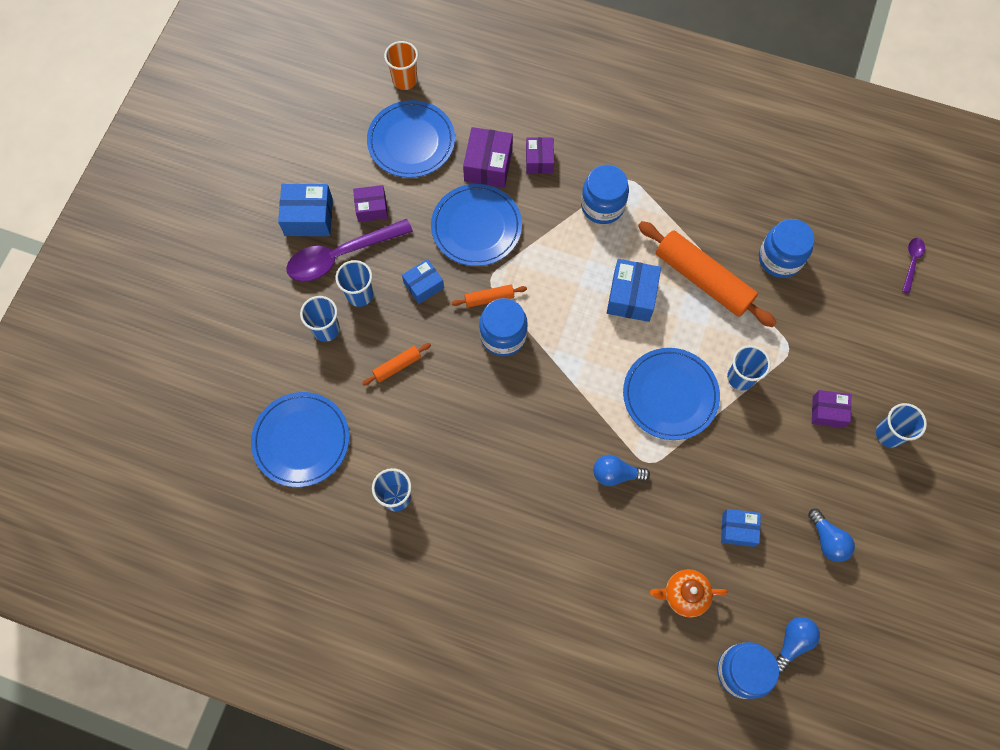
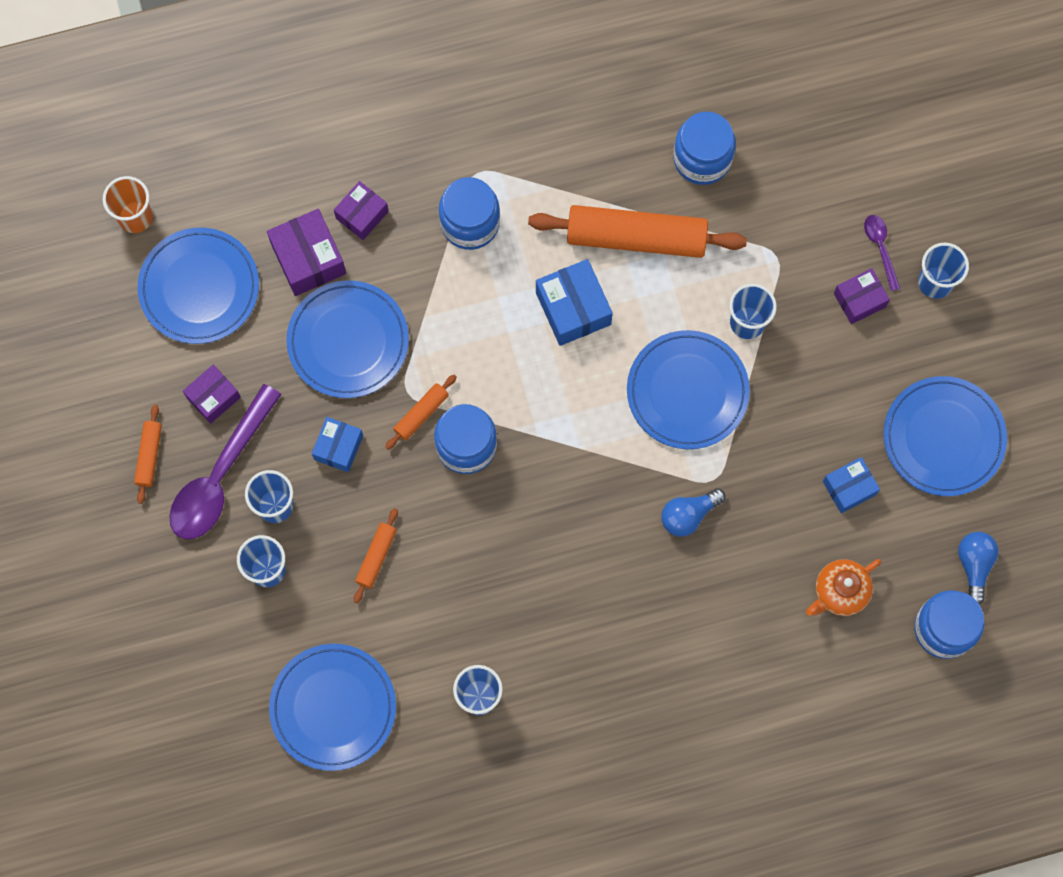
camera: 35 degrees left, 5 degrees up
blue box [278,184,333,236] -> orange rolling pin [134,405,162,504]
purple box [526,137,554,173] -> purple box turned 75 degrees clockwise [334,181,389,240]
blue light bulb [808,509,855,562] -> blue plate [883,376,1007,496]
purple spoon [902,238,925,293] -> purple spoon moved to [864,215,900,291]

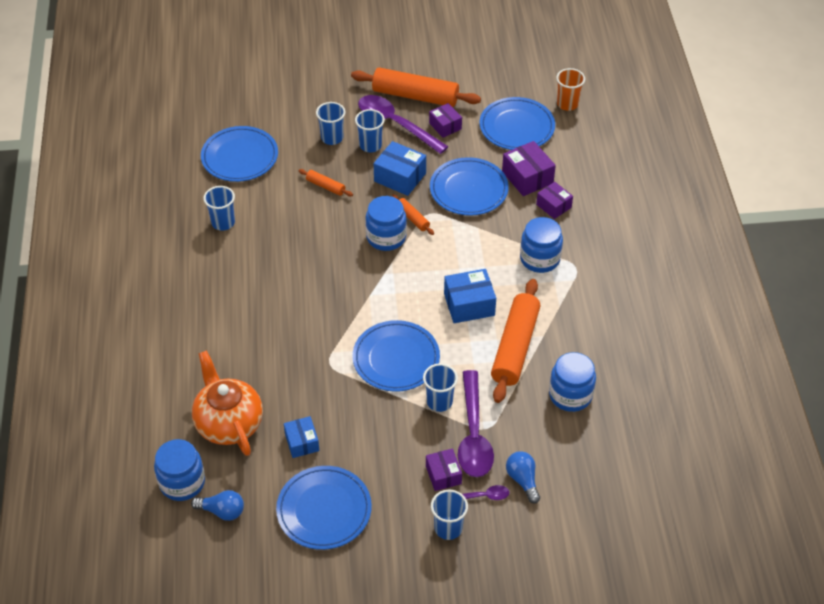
camera: 100 degrees right, 25 degrees down
orange rolling pin [134,405,162,504] -> orange rolling pin [351,67,481,107], size x2.19
purple box [267,209,346,296] -> purple box turned 75 degrees clockwise [502,141,556,196]
blue box [312,417,363,472] -> blue box [374,141,426,196], size x1.53
blue light bulb [661,488,726,537] -> blue light bulb moved to [506,451,540,504]
orange teapot [806,559,881,616] -> orange teapot [192,350,263,456], size x1.71
none -> purple spoon [458,370,494,477]

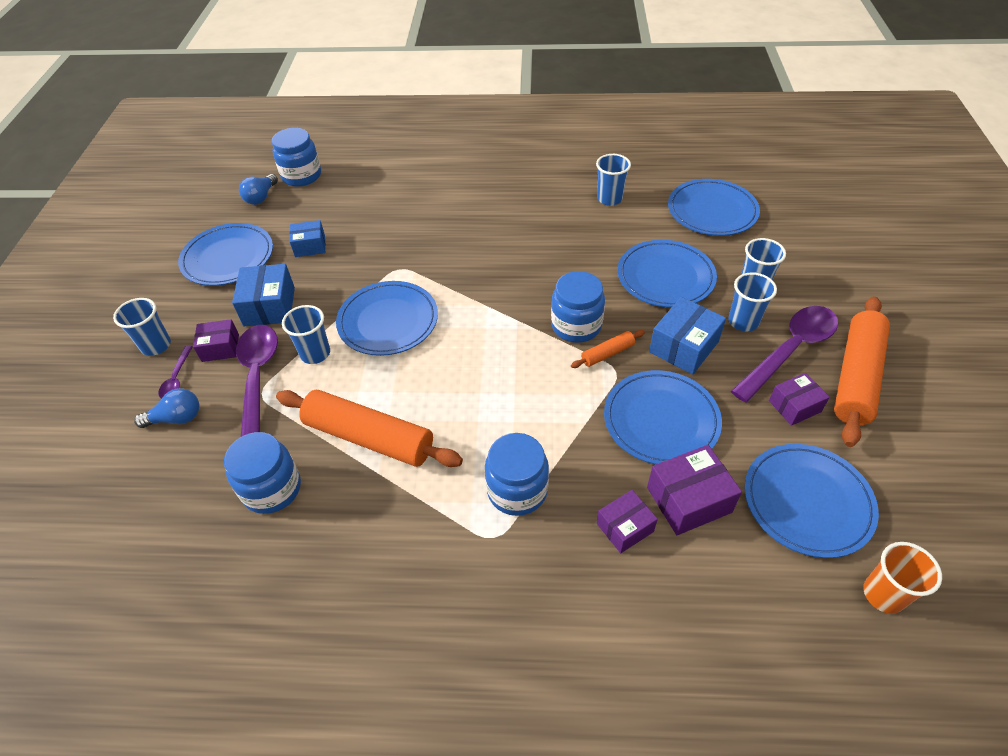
camera: 100 degrees right, 0 degrees up
orange teapot [192,350,263,456] -> none
orange rolling pin [298,169,353,196] -> blue plate [618,240,717,308]
blue box [444,269,496,323] -> blue box moved to [232,264,295,326]
purple spoon [458,370,494,477] -> purple spoon turned 75 degrees clockwise [236,325,278,437]

